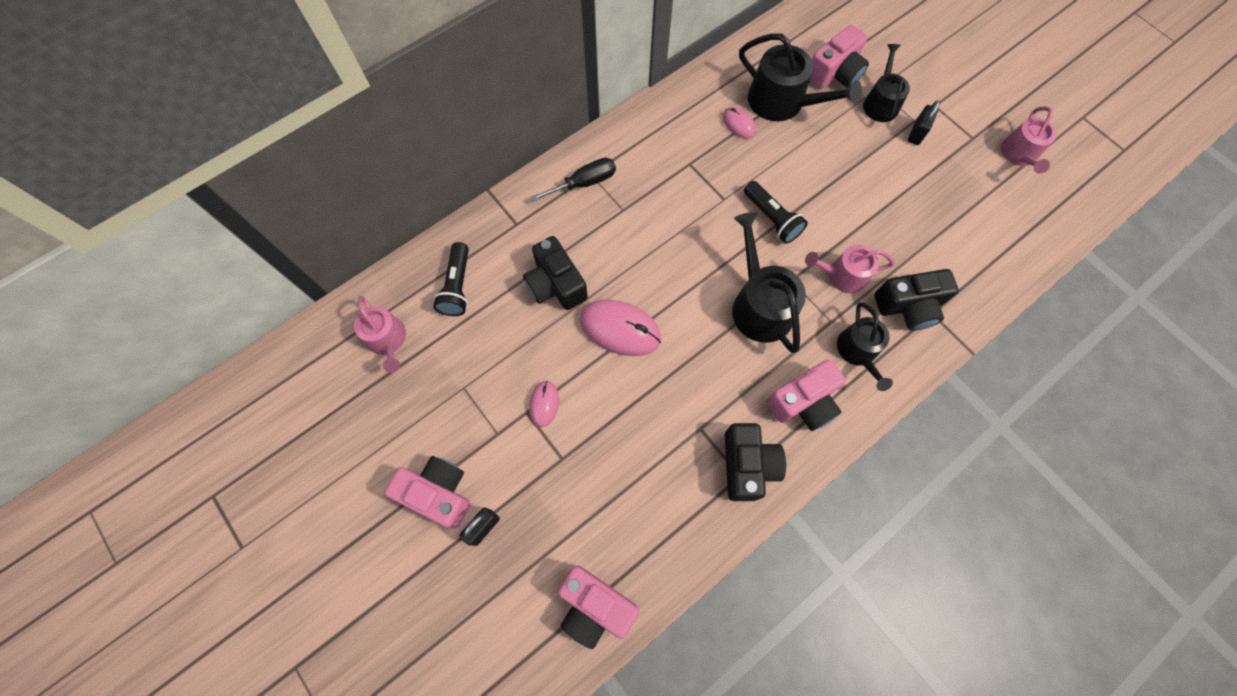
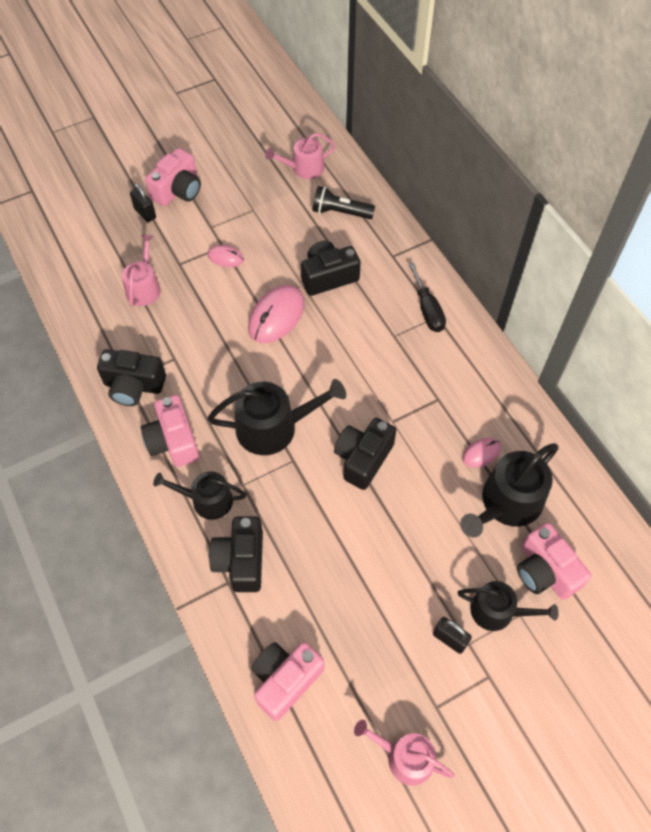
camera: 100 degrees right, 10 degrees down
pink camera [558,566,639,649] -> pink camera moved to [251,642,324,721]
black flashlight [744,181,808,244] -> black camera [334,418,396,490]
pink watering can [805,245,894,294] -> pink watering can moved to [122,235,161,306]

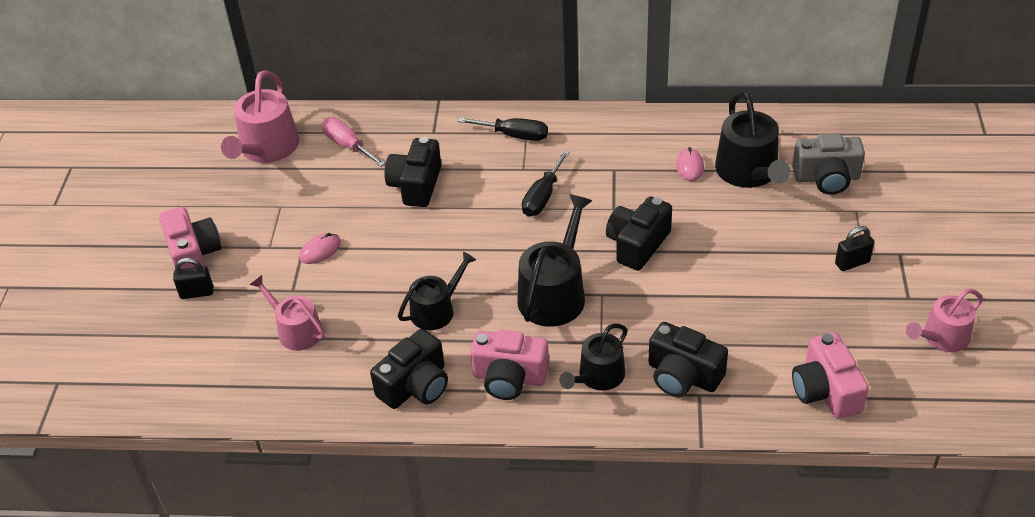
camera: 55 degrees left, 15 degrees down
pink mouse [248,285,305,343] -> none
pink watering can [265,133,336,179] -> pink watering can [221,70,299,163], size x1.56
black flashlight [312,186,375,219] -> pink screwdriver [322,117,386,167]
black camera [334,418,396,490] -> black camera turned 60 degrees clockwise [606,197,672,271]
black watering can [458,581,559,631] -> black watering can moved to [398,252,476,330]
pink camera [517,523,591,600] -> grey camera [792,133,865,195]
none -> black screwdriver [522,150,570,217]

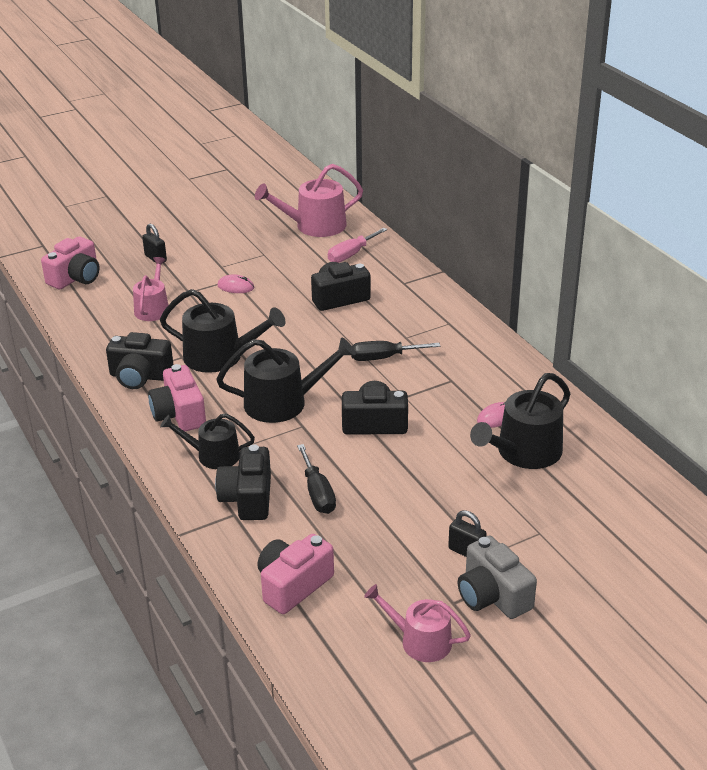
camera: 55 degrees right, 10 degrees down
pink camera [159,207,222,269] -> pink camera moved to [41,237,100,289]
pink screwdriver [322,117,386,167] -> pink screwdriver turned 150 degrees counterclockwise [328,228,388,263]
black watering can [398,252,476,330] -> black watering can [160,289,285,373], size x1.56
black screwdriver [458,117,548,141] -> black screwdriver moved to [297,444,336,514]
grey camera [792,133,865,195] -> grey camera moved to [458,536,537,619]

